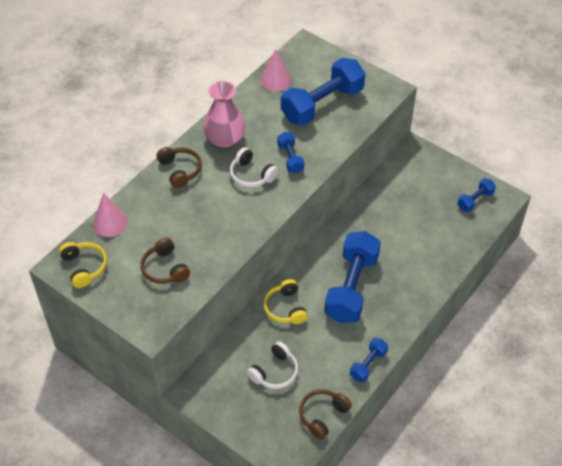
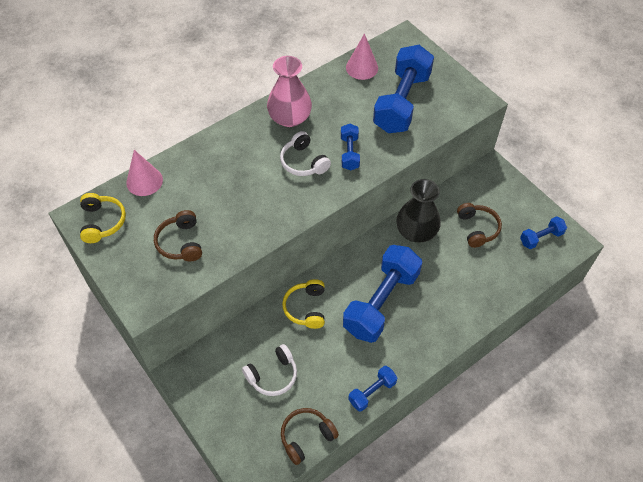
camera: 15 degrees right, 5 degrees up
brown headphones [156,147,202,188] -> brown headphones moved to [457,203,502,248]
blue dumbbell [281,58,365,126] -> blue dumbbell turned 45 degrees counterclockwise [373,45,434,133]
none -> black vase [396,179,441,243]

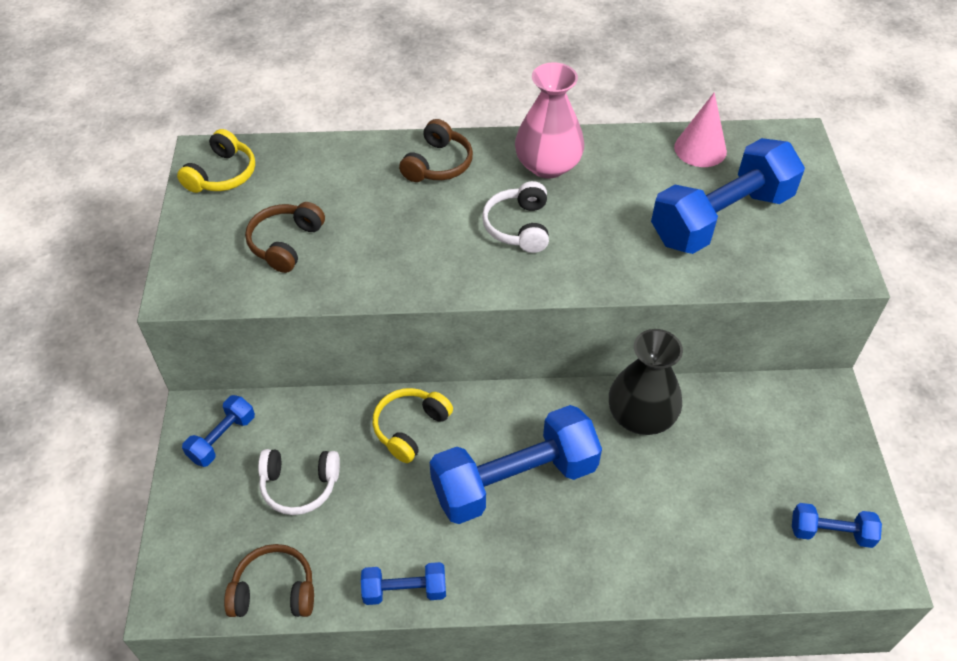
camera: 35 degrees right, 5 degrees down
pink cone [126,150,163,196] -> none
blue dumbbell [341,124,360,171] -> blue dumbbell moved to [182,395,255,467]
brown headphones [457,203,502,248] -> brown headphones moved to [399,119,473,182]

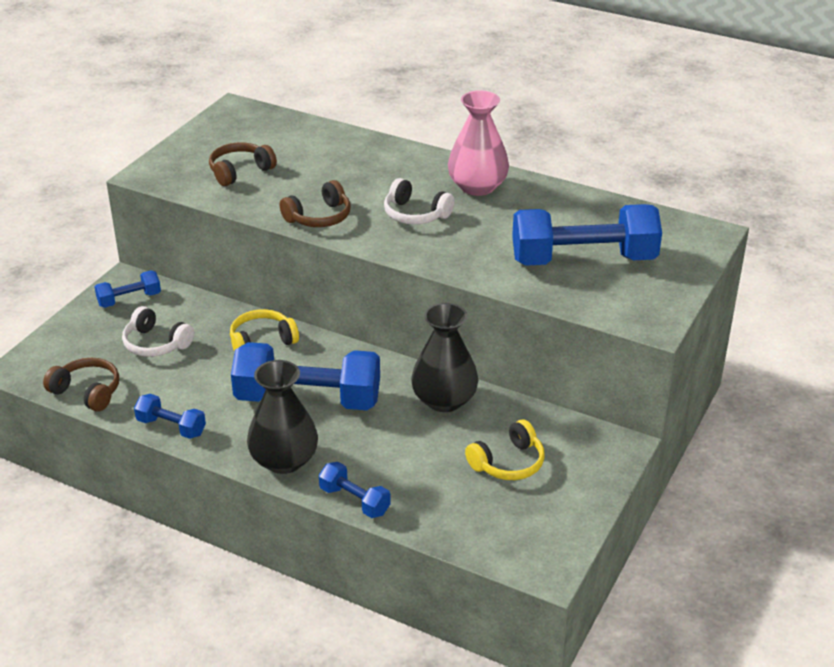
camera: 30 degrees right, 15 degrees down
yellow headphones [177,129,255,193] -> yellow headphones moved to [465,420,545,480]
brown headphones [399,119,473,182] -> brown headphones moved to [280,180,351,227]
white headphones [482,181,549,253] -> white headphones turned 90 degrees counterclockwise [384,178,454,225]
pink cone [674,92,727,167] -> none
blue dumbbell [792,503,882,548] -> blue dumbbell moved to [319,462,391,518]
none -> black vase [247,360,318,474]

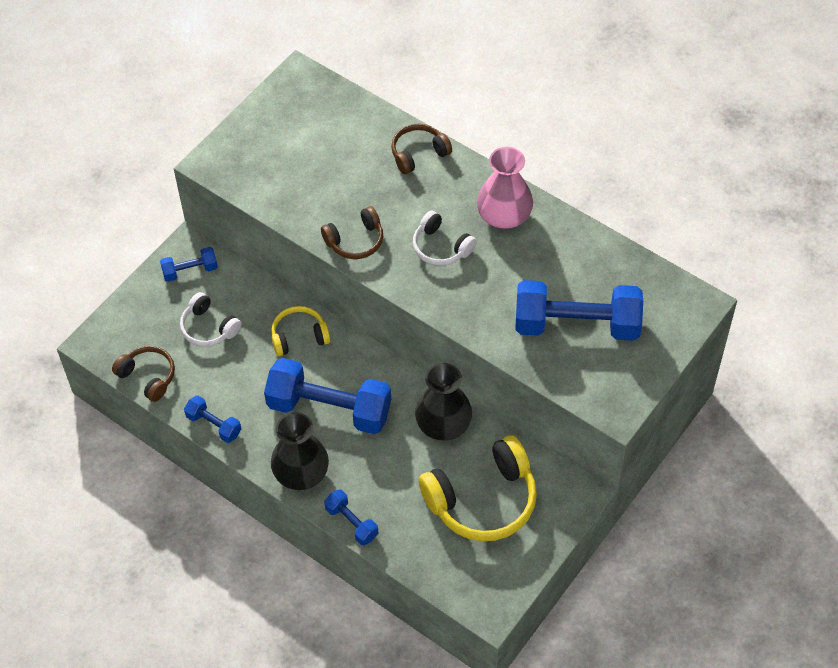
camera: 10 degrees right, 20 degrees up
brown headphones [209,142,277,186] -> brown headphones moved to [391,124,452,174]
yellow headphones [465,420,545,480] -> yellow headphones [419,435,537,541], size x1.81

